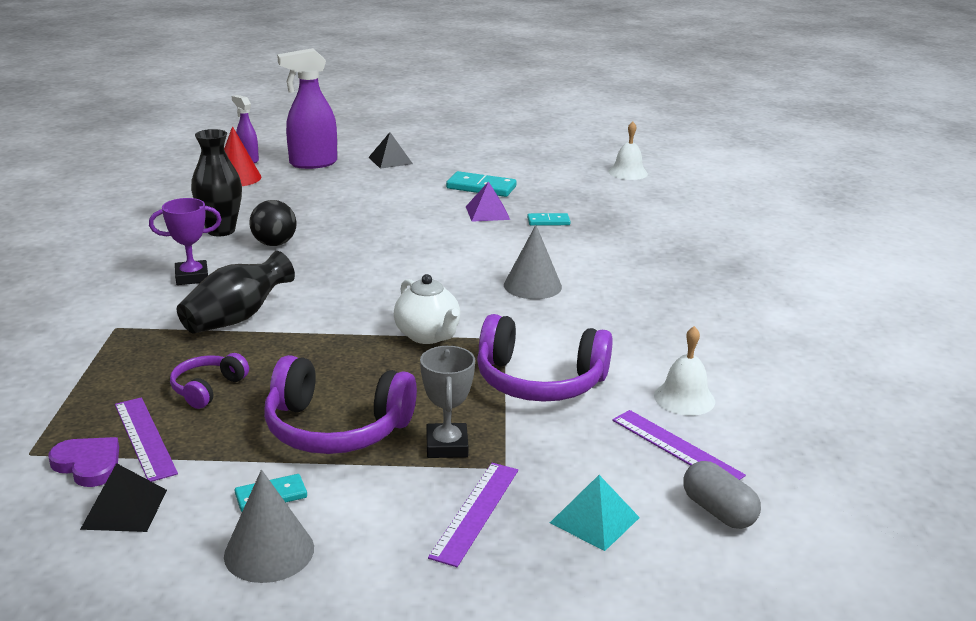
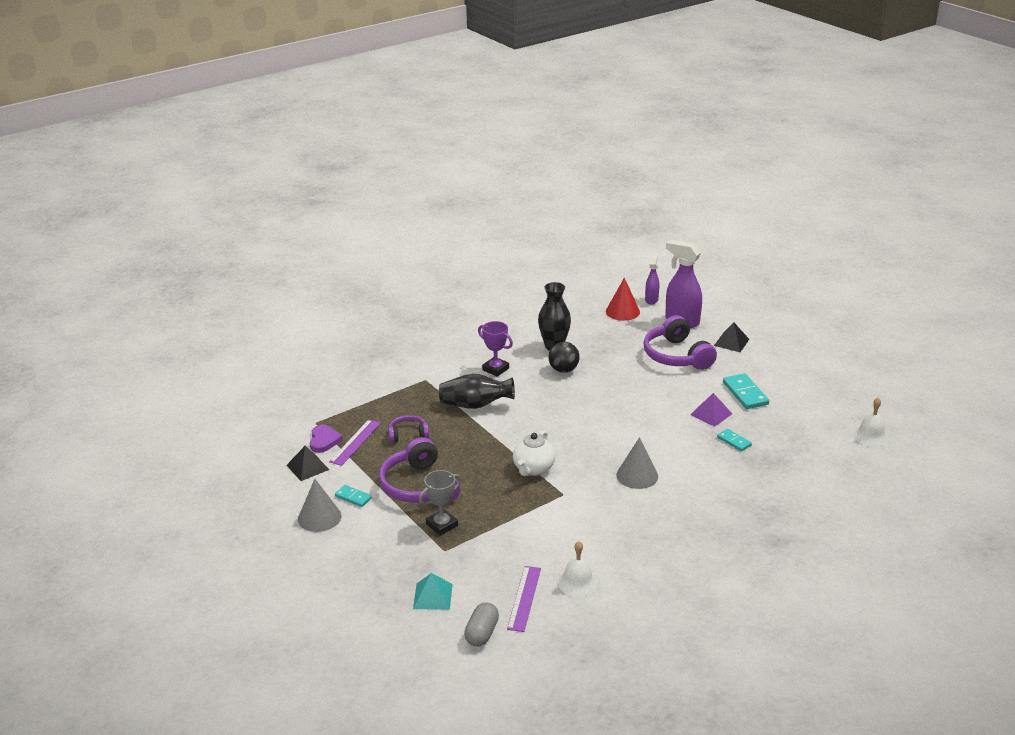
camera: 55 degrees right, 5 degrees up
purple ruler [428,463,518,567] -> none
purple headphones [477,314,613,402] -> purple headphones moved to [644,315,717,370]

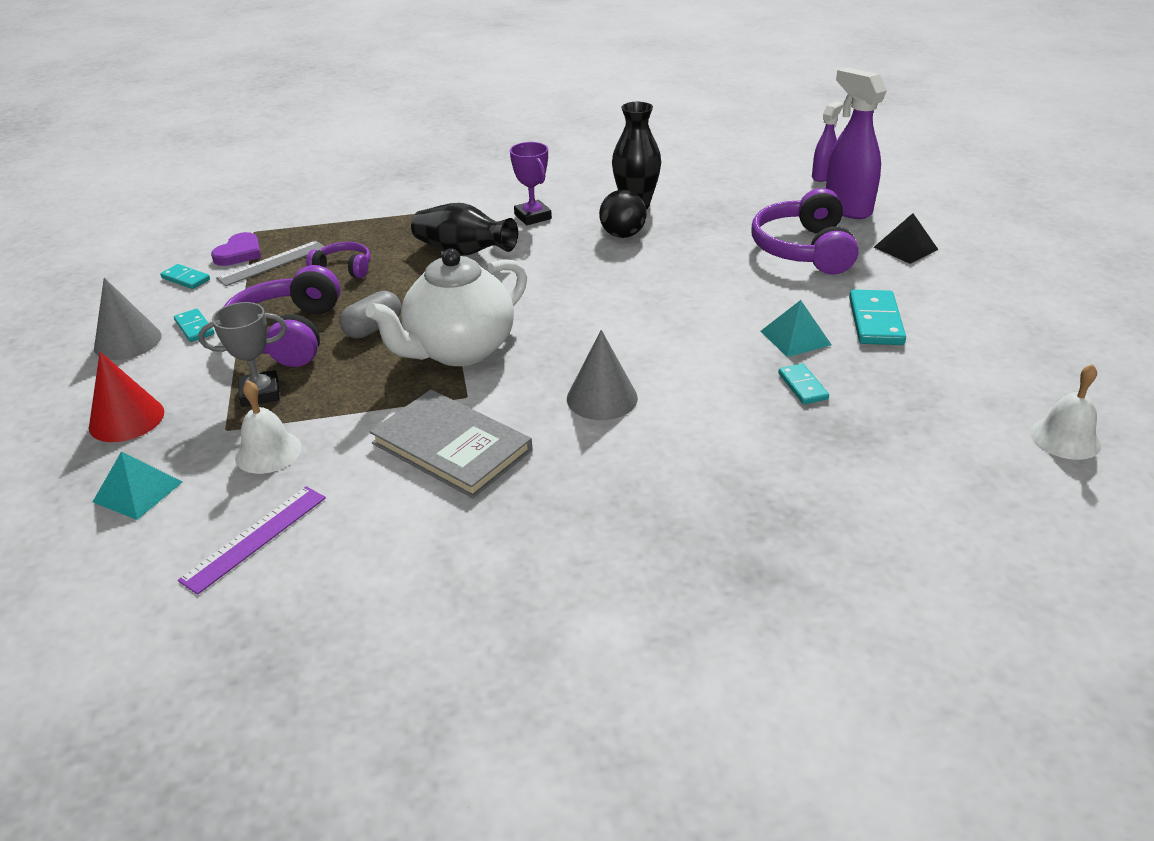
camera: 25 degrees right, 5 degrees up
black pyramid [287,446,329,481] -> turquoise domino [160,264,210,289]
purple ruler [329,419,381,466] -> grey ruler [216,241,325,286]
grey capsule [464,602,499,647] -> grey capsule moved to [339,291,401,338]
white teapot [513,430,555,476] -> white teapot [366,249,527,366], size x1.61
white bell [558,541,598,597] -> white bell moved to [235,380,302,474]
red cone [606,278,640,321] -> red cone moved to [89,352,164,442]
purple pyramid [690,393,732,427] -> turquoise pyramid [761,300,831,357]
none -> grey book [370,390,532,498]

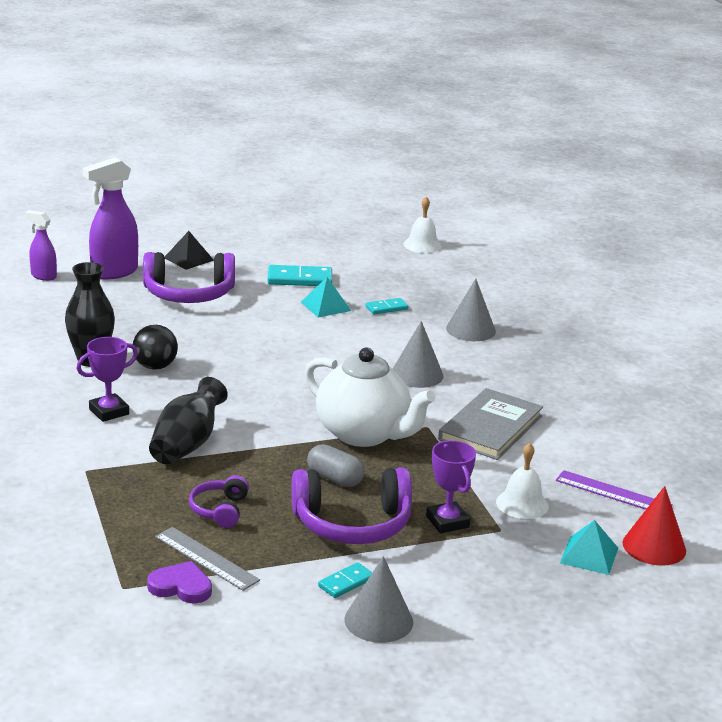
camera: 100 degrees left, 10 degrees down
red cone [89,352,164,442] -> red cone moved to [622,486,686,566]
turquoise domino [160,264,210,289] -> none
grey trophy [198,302,287,407] -> purple trophy [426,440,476,534]
none -> grey cone [446,279,496,341]

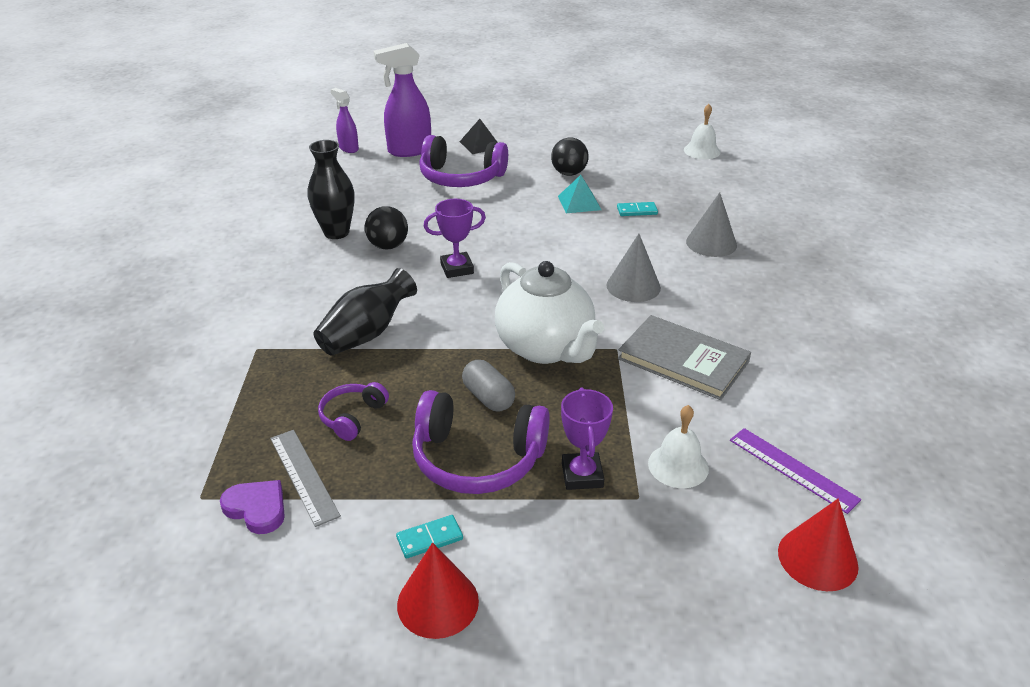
camera: 20 degrees right, 10 degrees up
purple trophy [77,337,138,422] -> purple trophy moved to [424,199,486,278]
turquoise domino [267,265,332,286] -> black ball [551,138,589,176]
grey cone [345,556,413,643] -> red cone [397,542,479,639]
grey book [438,388,543,460] -> grey book turned 75 degrees clockwise [618,315,751,400]
turquoise pyramid [560,520,618,575] -> none

